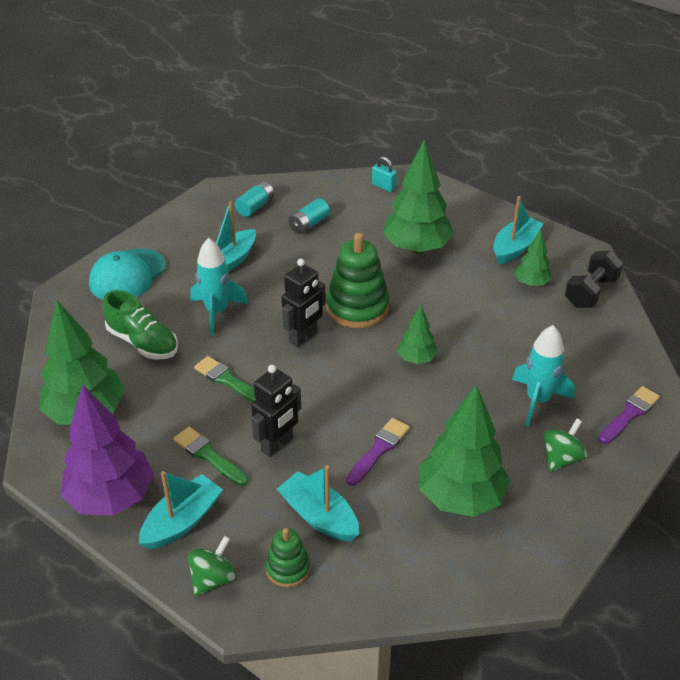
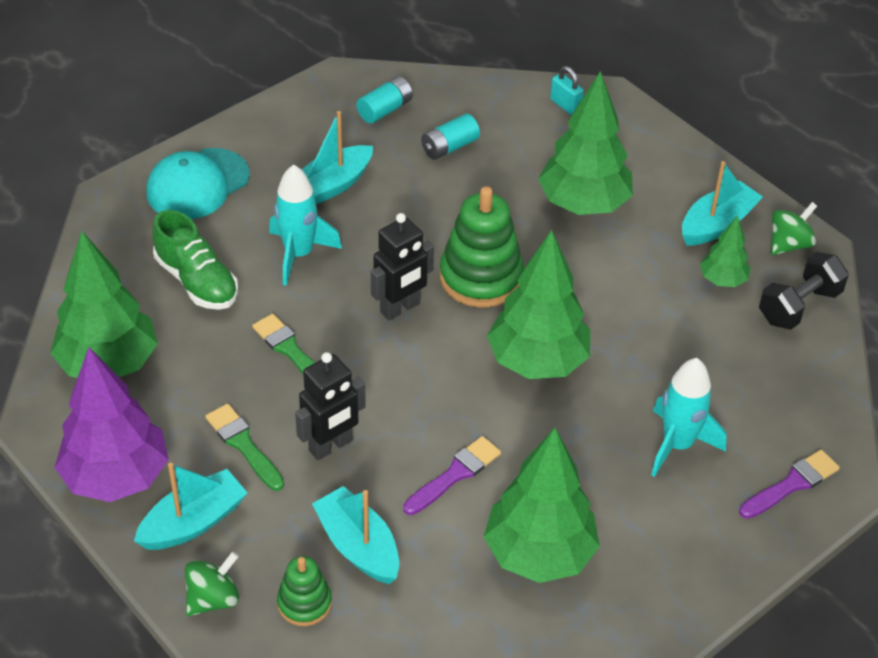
camera: 10 degrees right, 5 degrees up
green tree [397,305,438,364] -> green tree [487,230,590,379], size x1.96
green spinning top [543,419,587,471] -> green spinning top moved to [771,202,817,255]

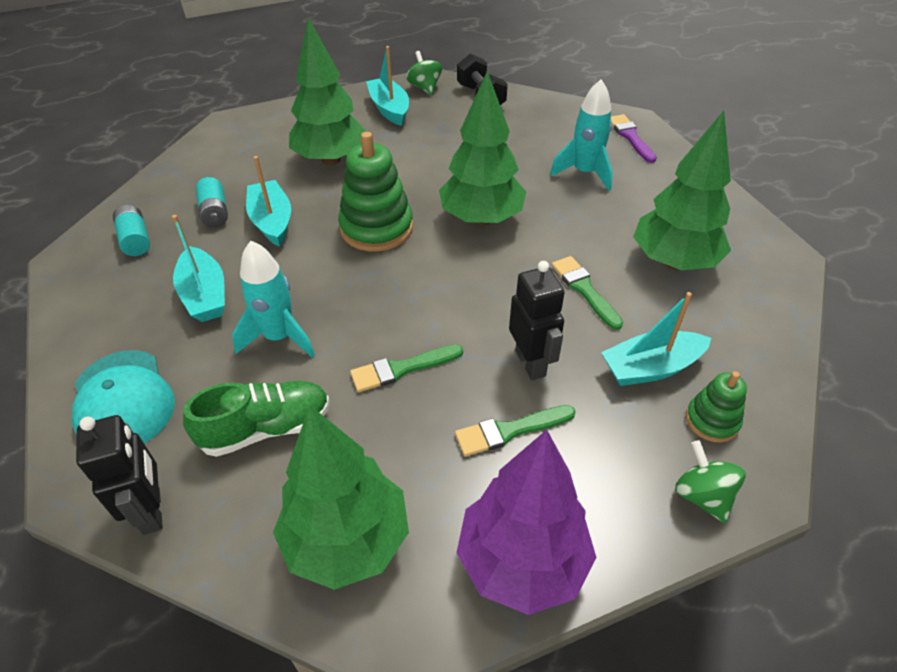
camera: 70 degrees left, 0 degrees up
turquoise boat [134,463,248,550] -> turquoise boat moved to [246,156,291,247]
black robot [371,213,434,320] -> black robot moved to [76,415,163,535]
purple brush [403,436,501,515] -> green brush [552,256,623,330]
turquoise padlock [550,66,584,115] -> none
green tree [700,215,751,287] -> none

